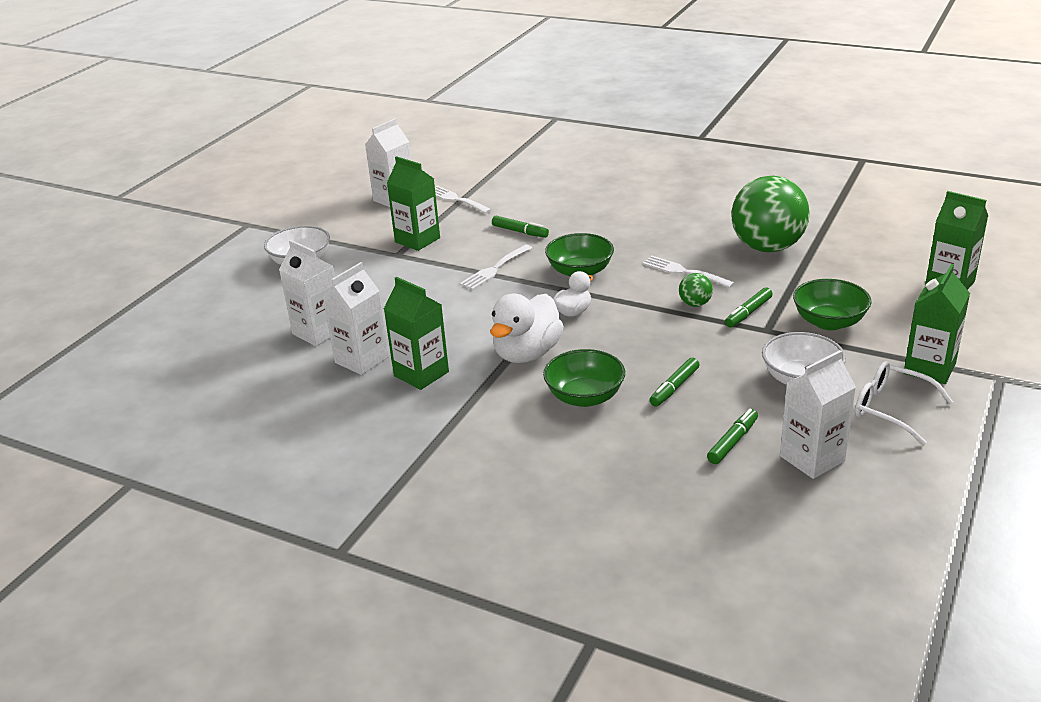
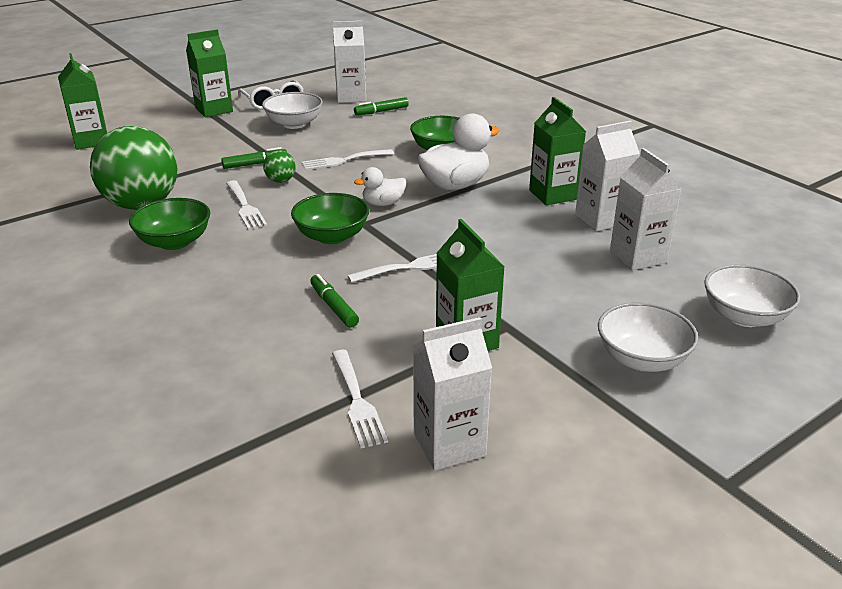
camera: 155 degrees left, 0 degrees up
green marker [649,358,699,407] -> none
green bowl [793,279,872,330] -> green bowl moved to [129,198,210,250]
none -> white fork [302,149,394,170]
none -> white bowl [704,264,801,327]

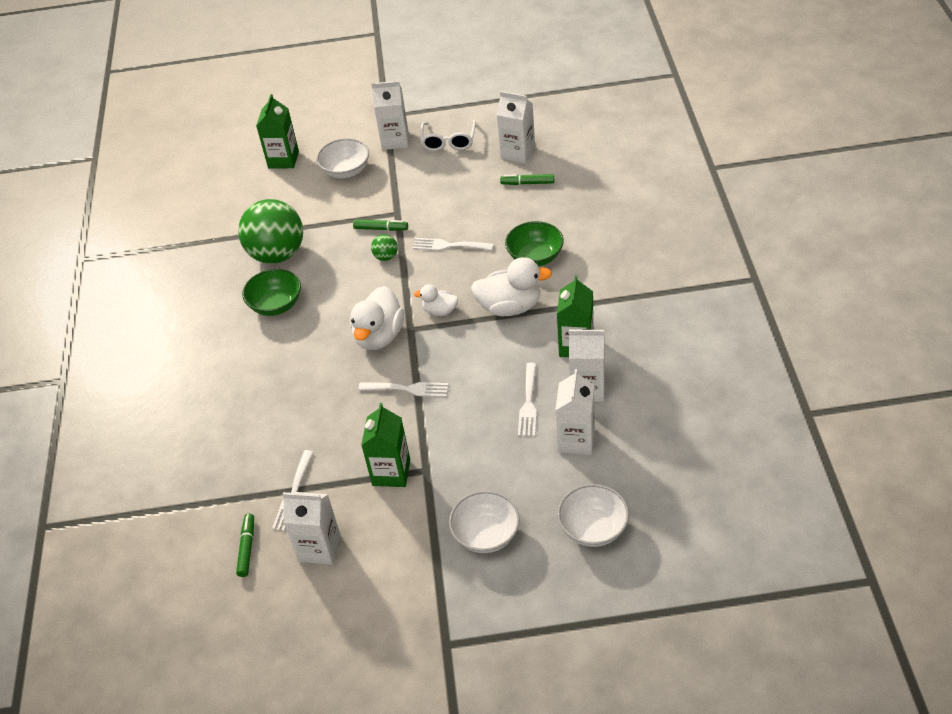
camera: 35 degrees right, 15 degrees up
green carton [186,29,233,117] -> white carton [371,81,408,150]
white fork [226,180,267,230] -> white fork moved to [518,363,537,436]
white bowl [262,92,323,129] -> white bowl moved to [316,138,369,178]
green bowl [291,193,369,244] -> white duck [350,286,404,350]
green marker [310,274,359,328] -> green marker moved to [236,514,254,577]

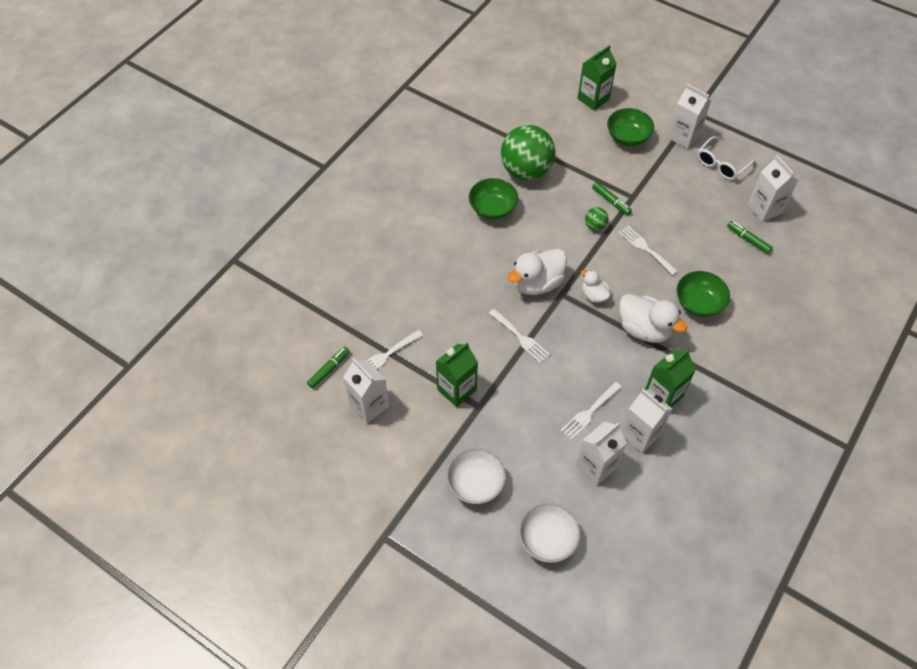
camera: 35 degrees right, 10 degrees up
white bowl [316,138,369,178] -> green bowl [607,108,654,146]

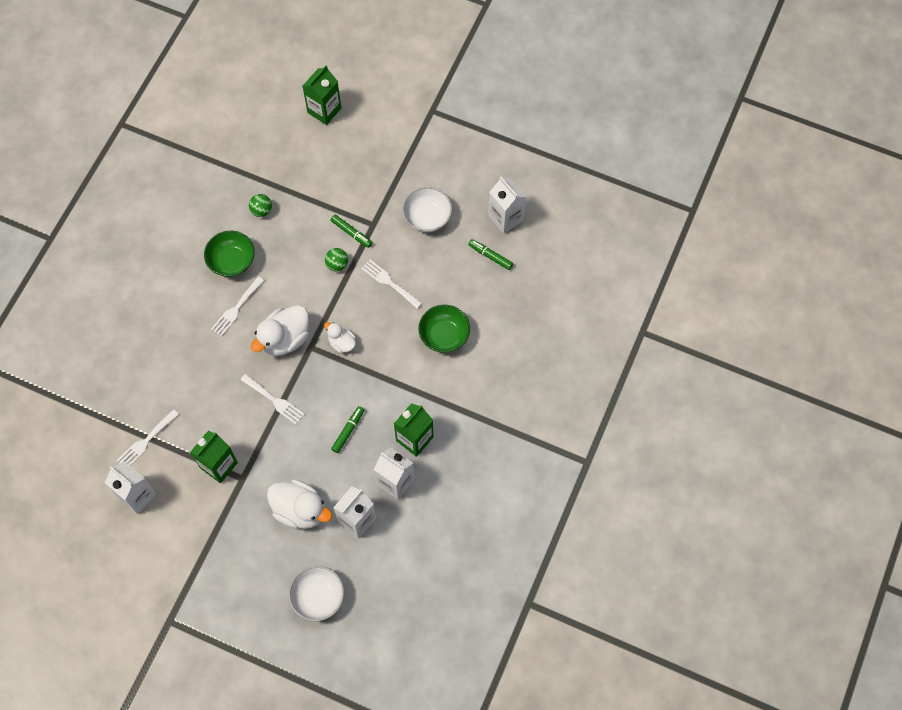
camera: 10 degrees left, 10 degrees up
green marker [307,347,350,388] -> green marker moved to [331,406,364,453]
white bowl [446,448,506,504] -> white bowl moved to [402,187,452,232]
green ball [501,125,555,180] -> green ball [249,194,272,217], size x0.41
white fork [560,382,622,440] -> white fork moved to [211,276,264,337]
green bowl [607,108,654,146] -> none
white duck [619,294,687,343] -> white duck moved to [267,479,332,529]
white carton [668,84,711,149] -> none
white glasses [697,136,756,180] -> none

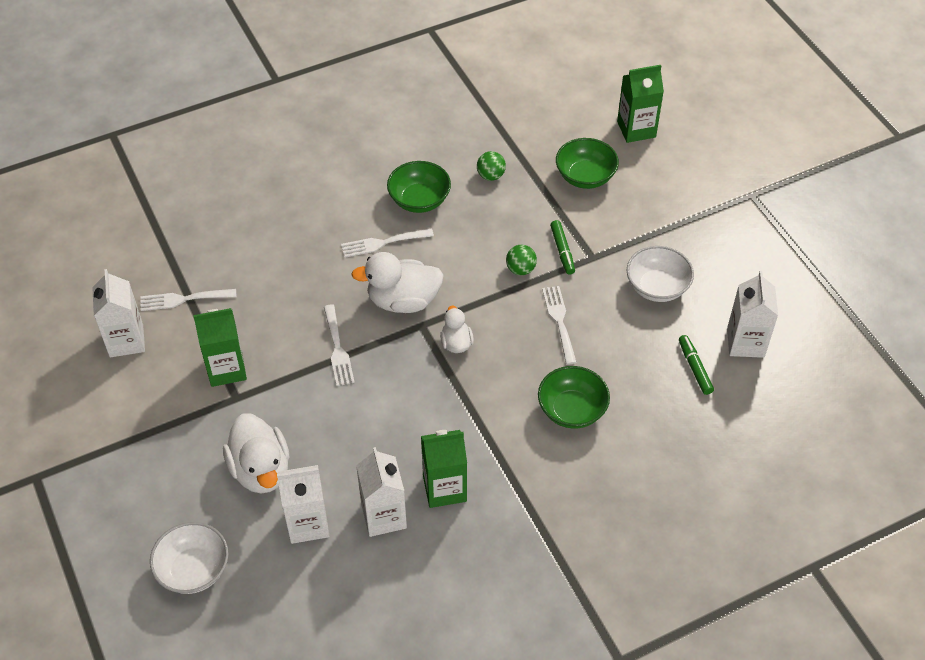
camera: 40 degrees right, 15 degrees down
green marker [331,406,364,453] -> none
none -> green bowl [556,138,619,189]

